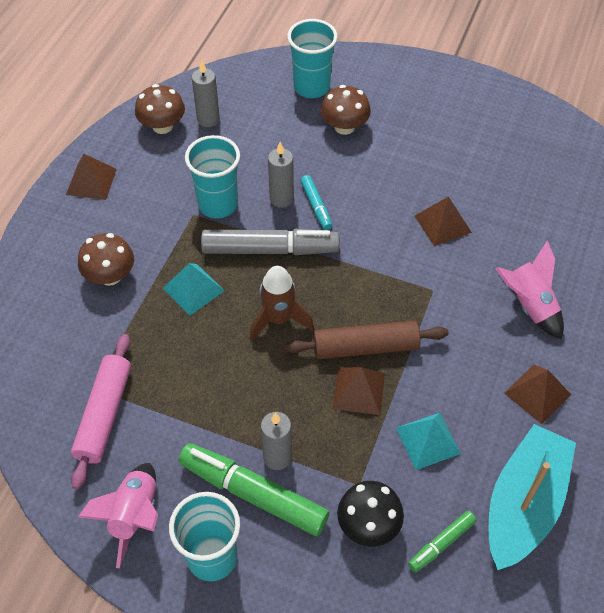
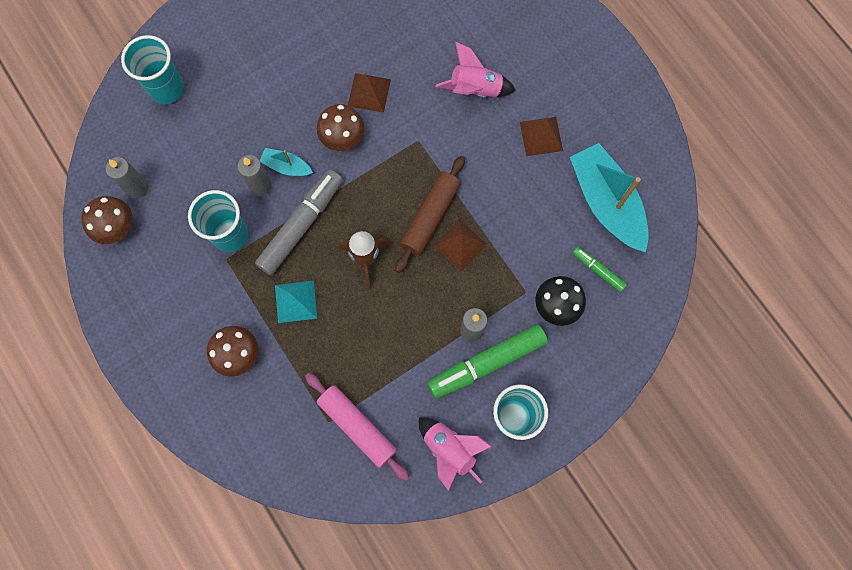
camera: 55 degrees left, 20 degrees up
brown pyramid [66,153,117,200] -> none
turquoise marker [300,175,332,230] -> turquoise boat [260,148,313,176]
brown mushroom [321,85,371,135] -> brown mushroom moved to [317,104,365,151]
turquoise pyramid [396,413,461,470] -> none
green marker [408,511,477,572] -> green marker turned 135 degrees clockwise [573,247,627,292]

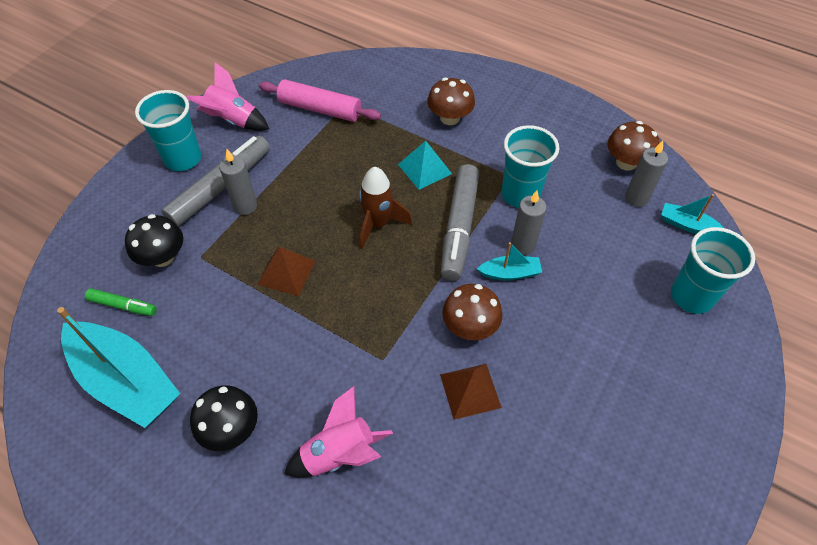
camera: 155 degrees right, 20 degrees down
brown rolling pin [395,156,465,273] -> none
green marker [428,325,548,398] -> grey marker [162,136,270,227]
brown pyramid [520,117,563,156] -> black mushroom [190,385,258,451]
none -> turquoise boat [661,194,724,234]

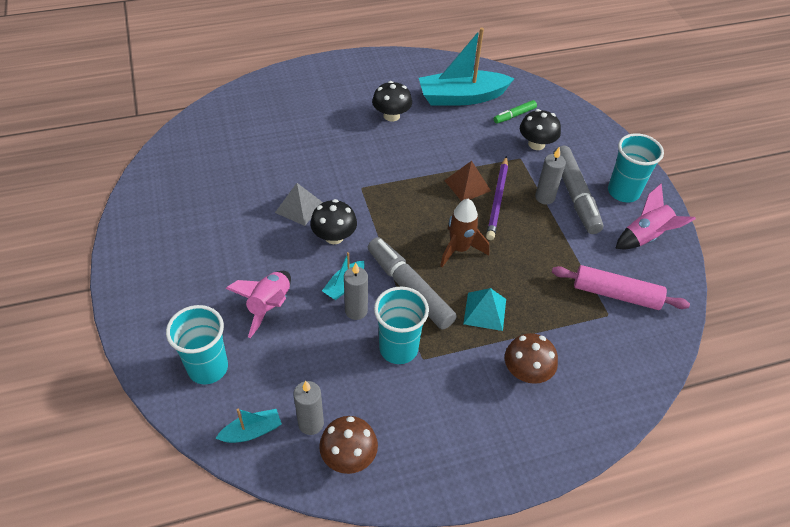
camera: 130 degrees right, 5 degrees down
pink rolling pin [259,79,381,122] -> pink rolling pin turned 45 degrees clockwise [552,265,690,310]
pink rocket [284,386,393,478] -> pink rocket moved to [225,271,291,338]
brown pyramid [440,364,502,420] -> grey pyramid [275,183,323,226]
brown mushroom [442,284,503,340] -> black mushroom [310,199,357,244]
none -> purple pencil [486,156,508,240]

